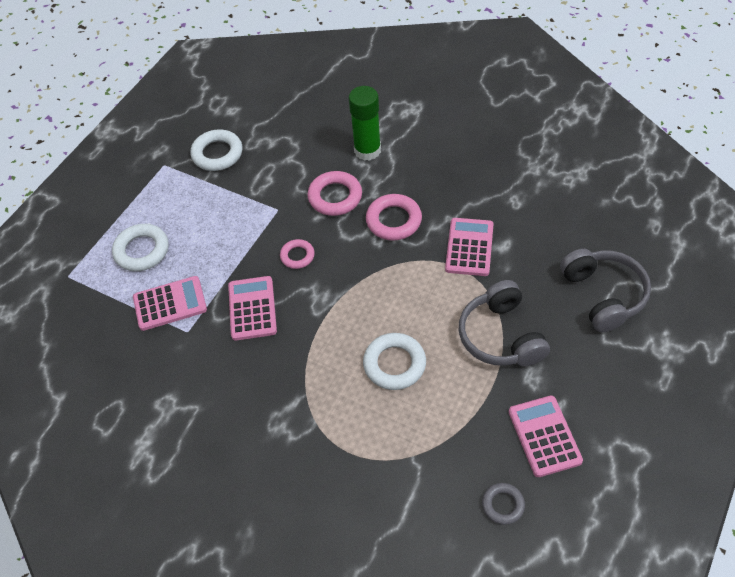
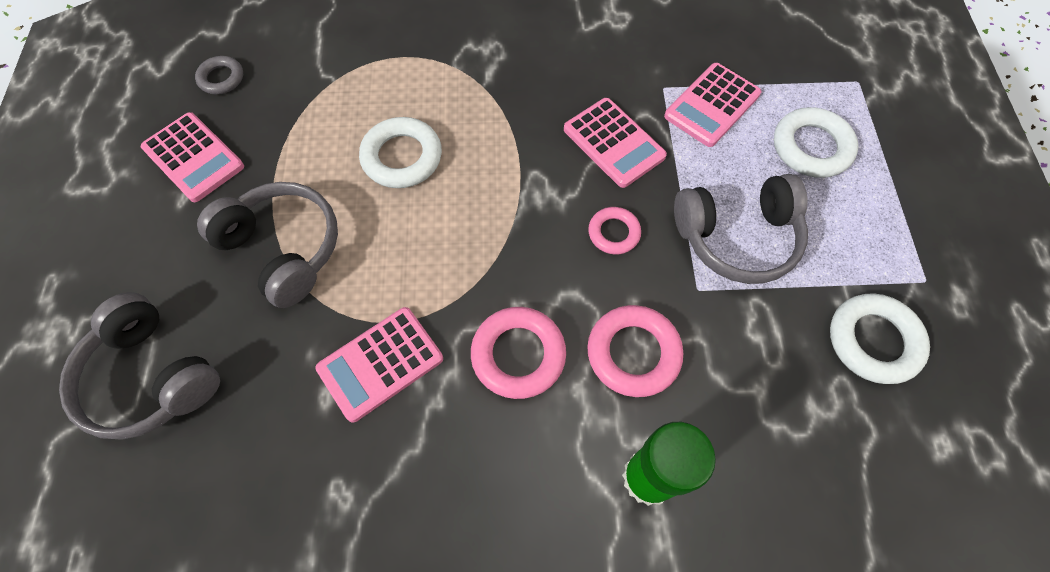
camera: 145 degrees right, 10 degrees up
pink calculator [445,218,493,276] -> pink calculator turned 75 degrees clockwise [315,307,443,422]
none -> grey headphones [674,174,808,284]

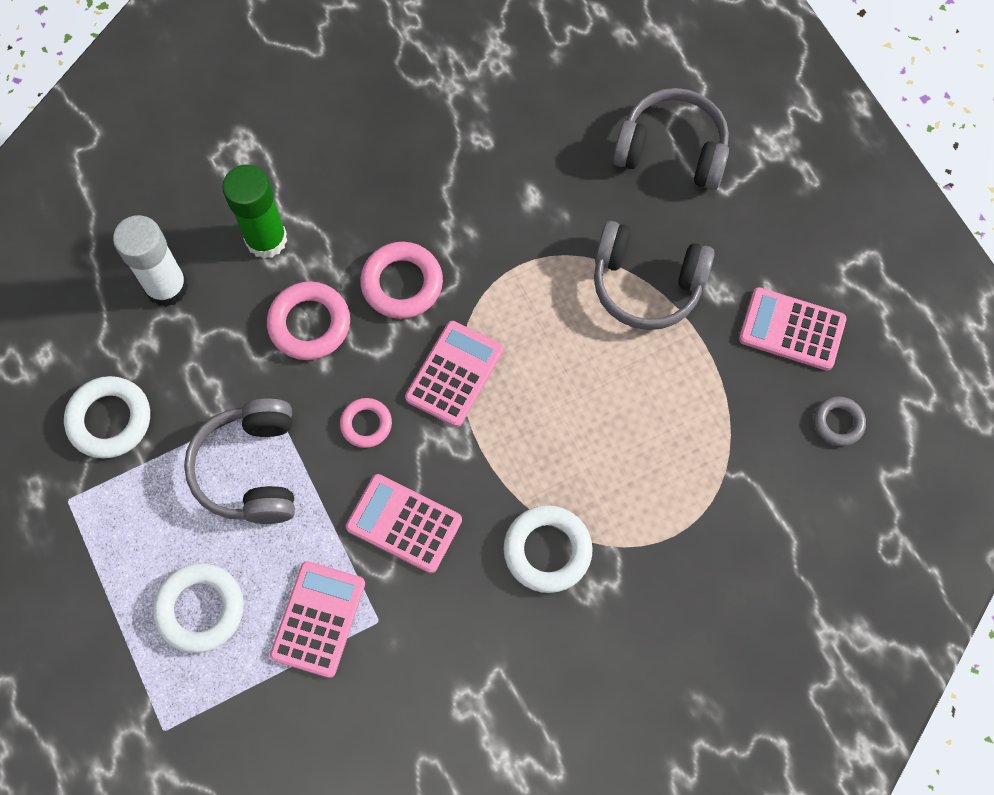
camera: 155 degrees right, 5 degrees up
pink calculator [315,307,443,422] -> pink calculator moved to [405,321,503,427]
white ring [359,117,442,188] -> white ring moved to [503,505,593,593]
grey headphones [674,174,808,284] -> grey headphones turned 60 degrees counterclockwise [184,398,295,524]
none -> white glue stick [113,215,188,307]

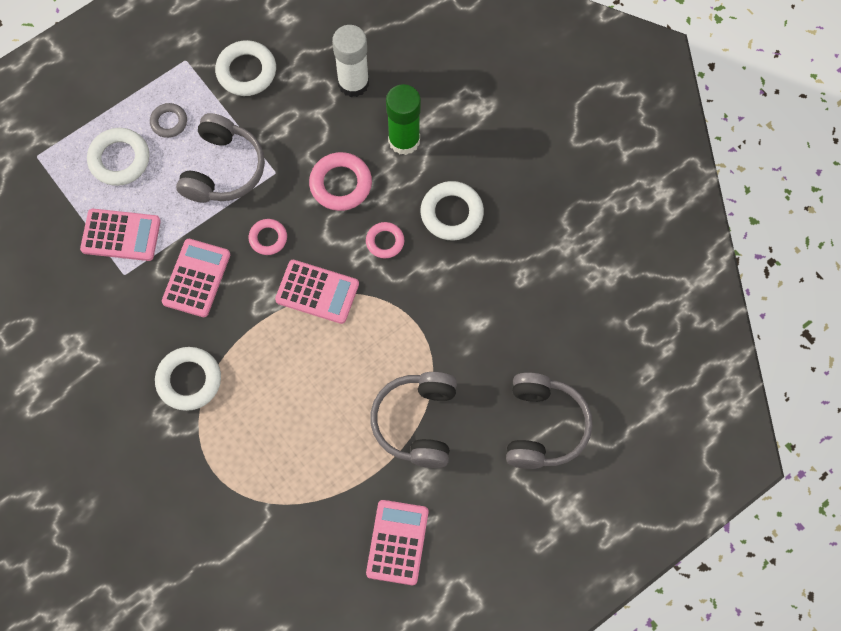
camera: 80 degrees right, 0 degrees up
grey headphones [184,398,295,524] -> grey headphones turned 120 degrees clockwise [176,113,265,203]
pink ring [360,242,443,319] -> pink ring [366,222,404,258], size x0.61
grey ring [814,396,866,446] -> grey ring moved to [150,103,187,138]
none -> white ring [420,181,484,241]

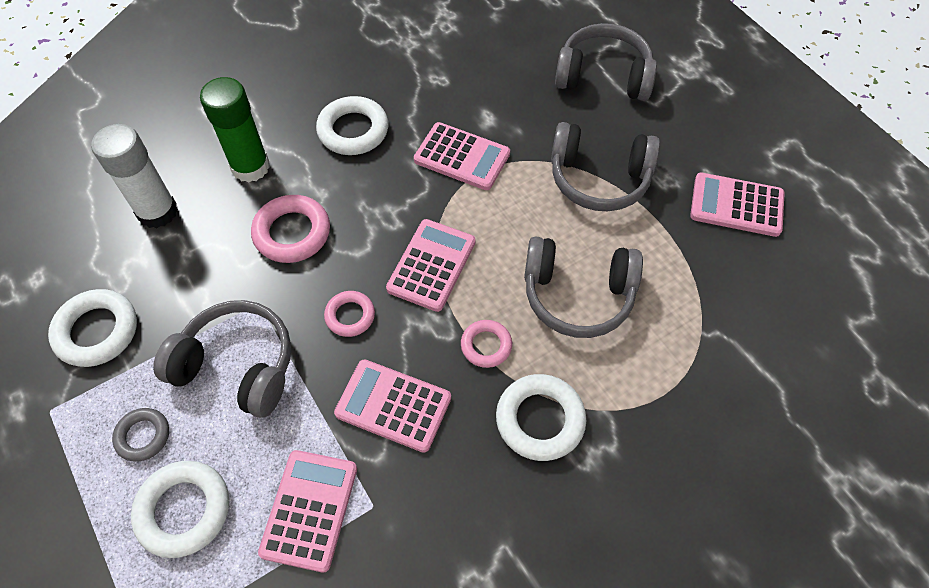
camera: 85 degrees left, 10 degrees down
pink ring [366,222,404,258] -> pink ring moved to [461,320,512,368]
none -> pink calculator [414,122,510,190]
none -> grey headphones [524,236,643,338]

